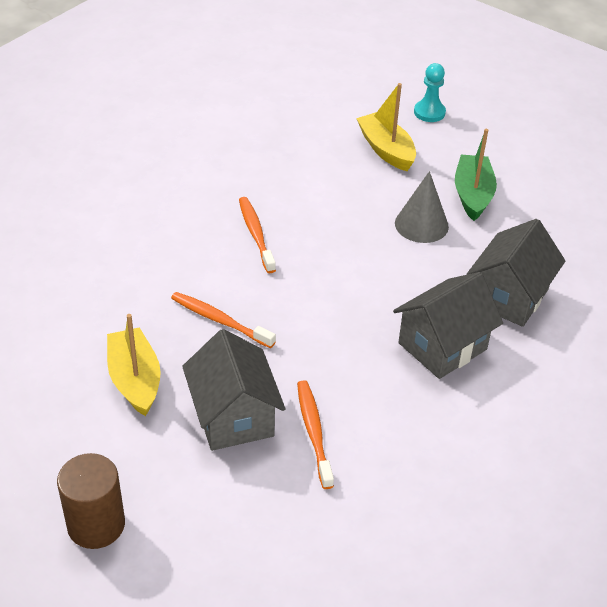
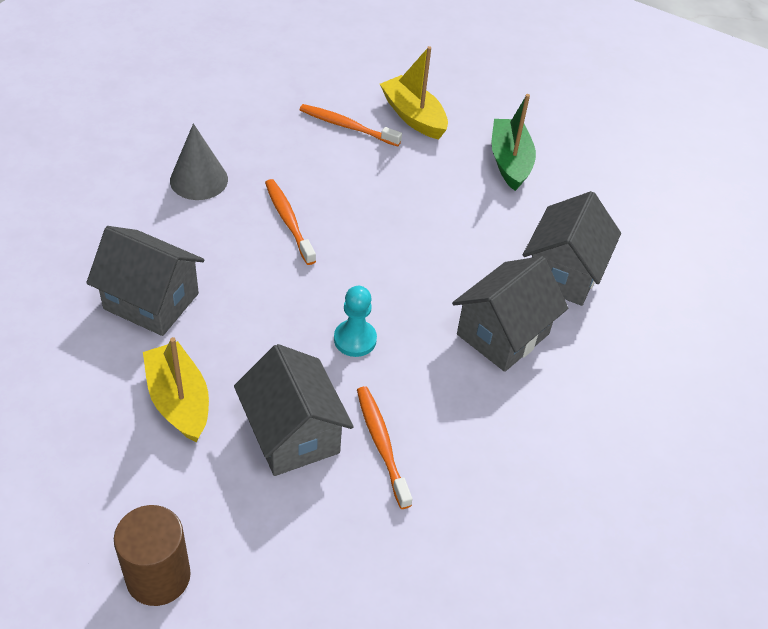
camera: 10 degrees left, 5 degrees up
orange toothbrush [171,292,276,348] -> orange toothbrush moved to [300,104,402,147]
grey cone [395,171,449,243] -> grey cone moved to [170,123,228,200]
turquoise pawn [414,63,446,122] -> turquoise pawn moved to [334,286,377,357]
none -> grey house [86,226,205,336]

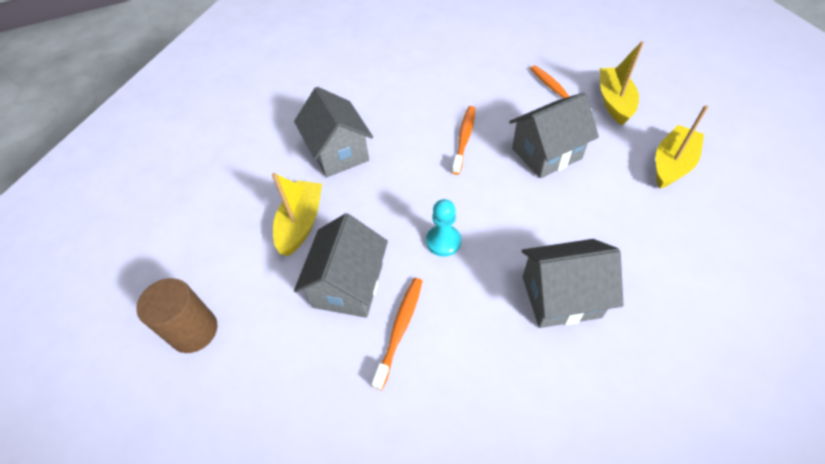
camera: 45 degrees right, 5 degrees up
grey cone [170,123,228,200] -> none
green boat [492,94,536,191] -> yellow boat [656,105,708,189]
grey house [523,191,621,306] -> grey house moved to [509,92,599,178]

